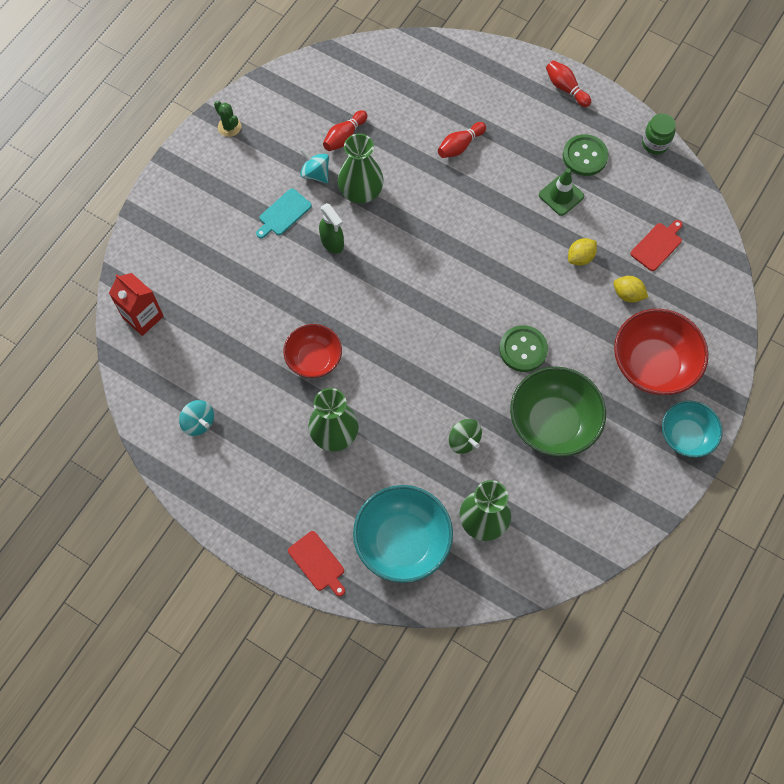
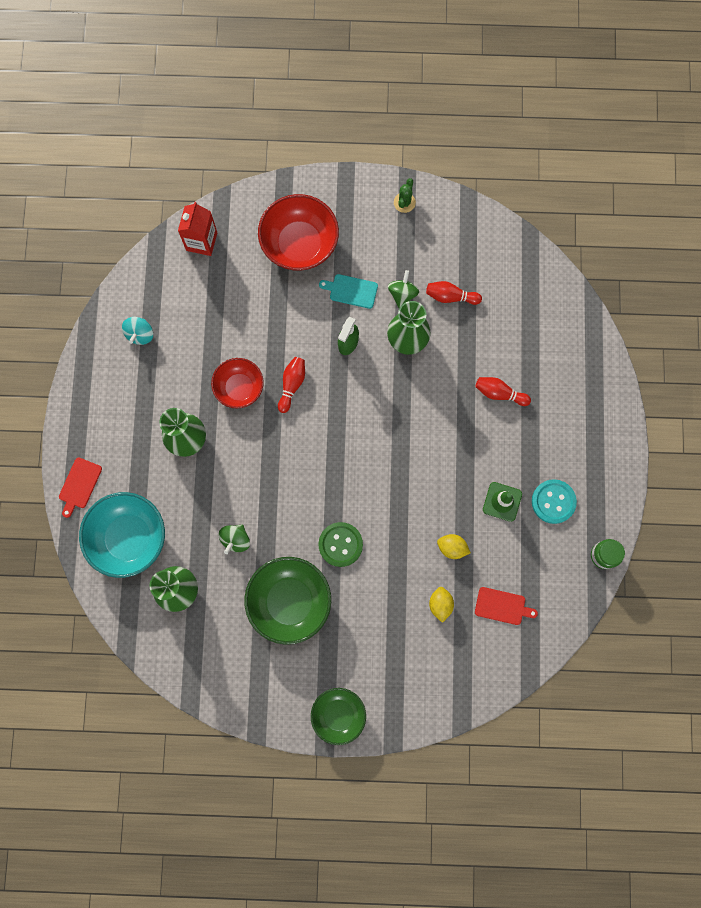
camera: 60 degrees right, 10 degrees up
turquoise spinning top [300,148,329,183] -> green spinning top [388,270,419,309]
red bowling pin [546,60,591,107] -> red bowling pin moved to [278,357,305,413]
green button [563,134,609,176] -> turquoise button [532,479,577,524]
red bowl [614,309,709,395] -> red bowl moved to [258,194,339,271]
turquoise bowl [662,401,722,458] -> green bowl [311,688,366,745]

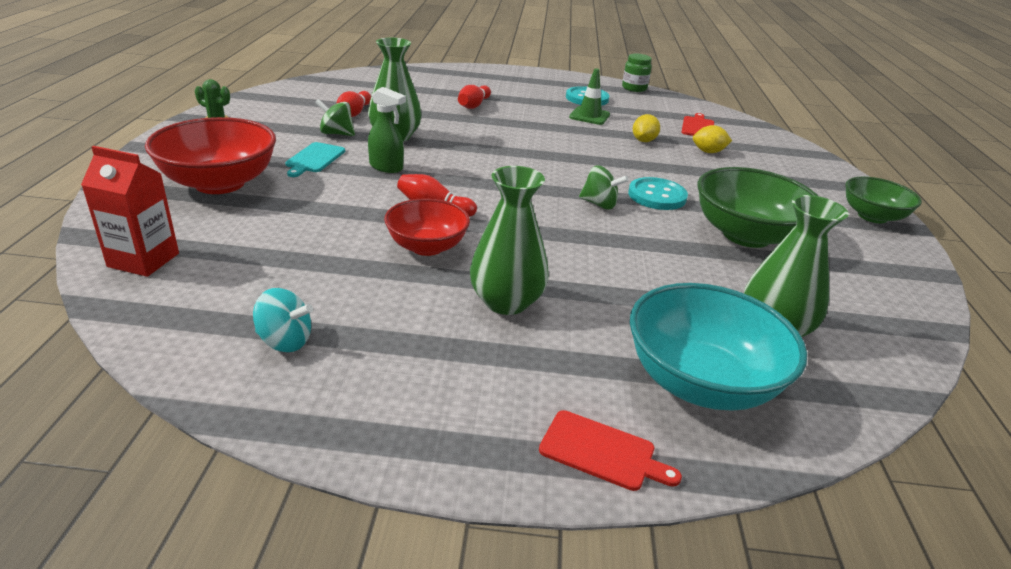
camera: 90 degrees left, 45 degrees down
green spinning top [219,524,250,554] -> green spinning top moved to [579,165,629,210]
green button [318,522,363,567] -> turquoise button [628,177,688,210]

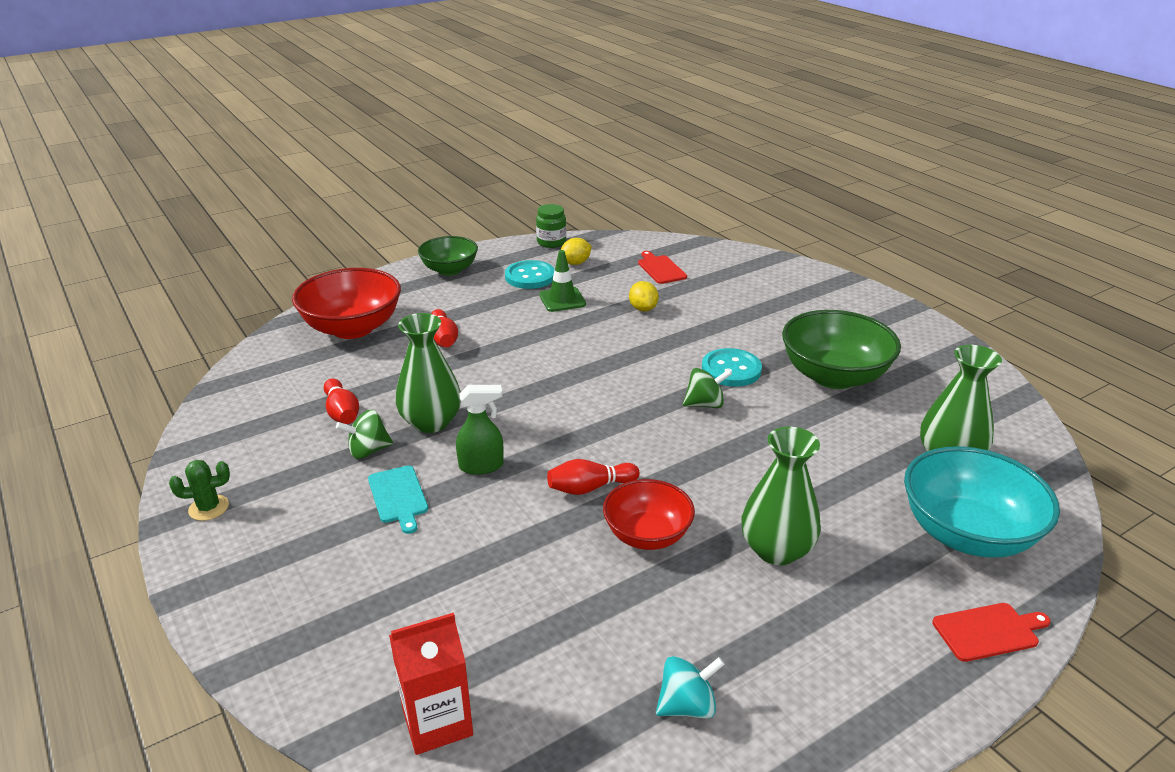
camera: 35 degrees left, 0 degrees up
red bowl [145,117,276,194] -> red bowl moved to [292,268,401,339]
yellow lemon [693,125,732,153] -> yellow lemon moved to [561,238,592,265]
green bowl [845,177,922,224] -> green bowl moved to [418,236,478,276]

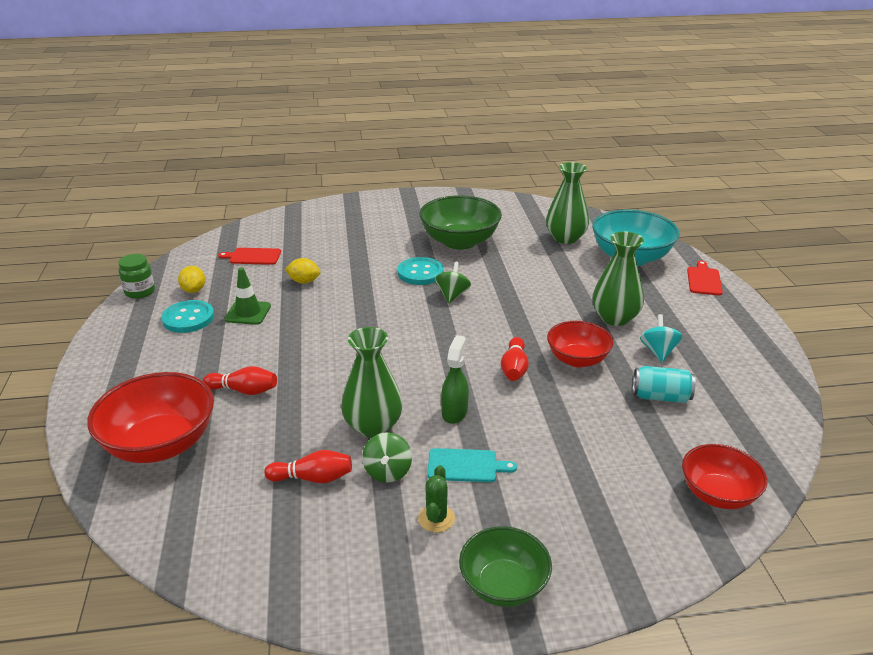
camera: 65 degrees left, 0 degrees up
green cactus [169,460,230,521] -> green cactus moved to [418,465,455,532]
red carton [389,613,473,755] -> red bowl [682,444,767,509]
green bowl [418,236,478,276] -> green bowl moved to [459,526,552,607]
turquoise spinning top [656,656,725,719] -> turquoise spinning top moved to [640,314,682,362]
none -> turquoise can [633,366,696,403]

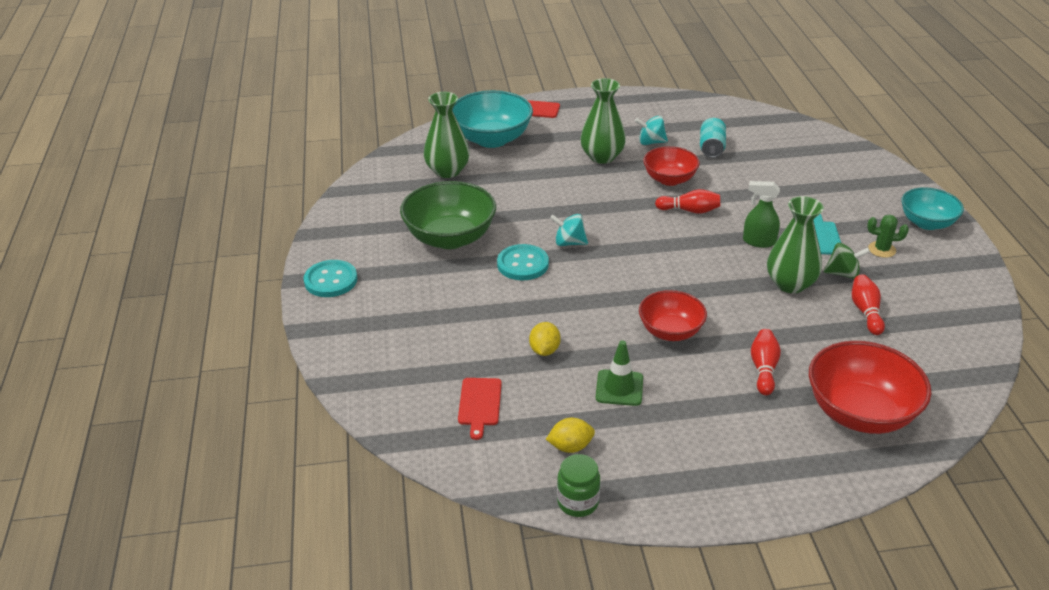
camera: 90 degrees left, 5 degrees up
turquoise button [161,300,214,333] -> turquoise button moved to [304,260,357,297]
green spinning top [435,262,471,303] -> turquoise spinning top [550,214,588,246]
green bowl [459,526,552,607] -> turquoise bowl [901,187,964,230]
red bowl [682,444,767,509] -> red bowl moved to [639,290,707,341]

